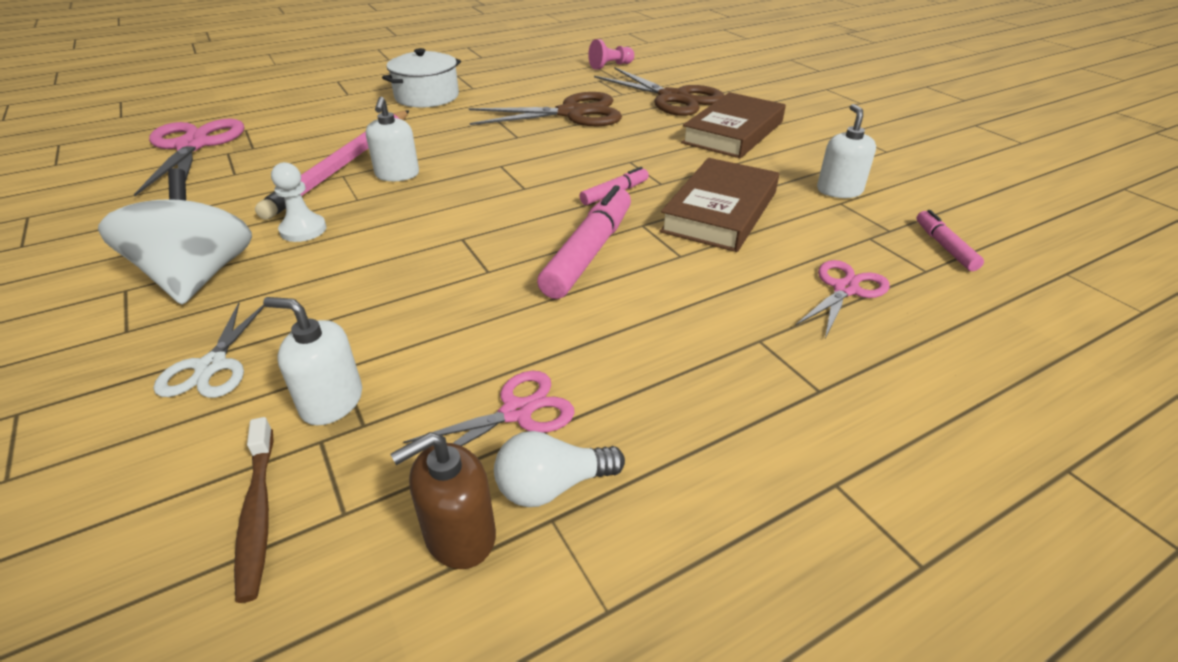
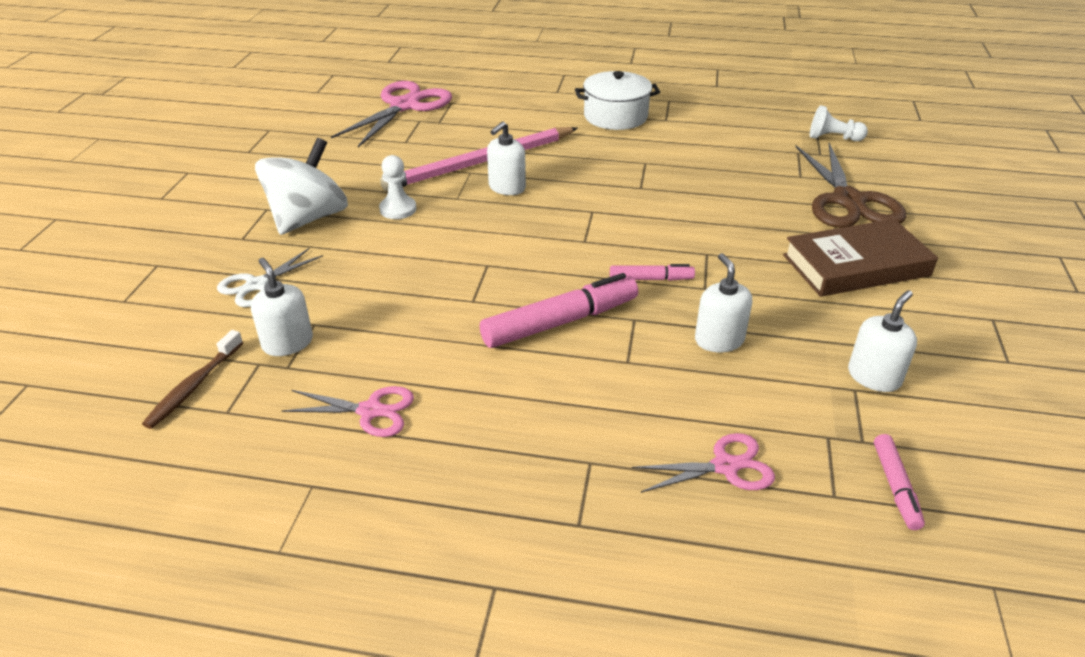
camera: 40 degrees right, 0 degrees up
brown soap dispenser [390,432,496,569] -> none
brown scissors [468,92,622,126] -> none
white light bulb [494,431,625,507] -> none
pink pawn [588,39,634,69] -> white pawn [810,105,868,141]
brown book [660,158,779,252] -> white soap dispenser [695,253,752,352]
pink marker [916,210,984,271] -> pink marker turned 150 degrees clockwise [874,434,925,530]

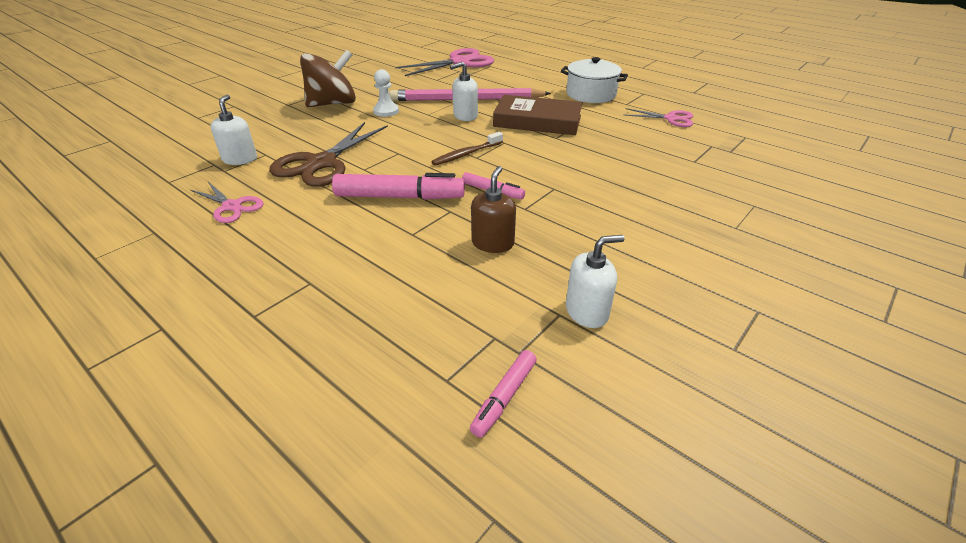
camera: 30 degrees right, 0 degrees up
brown toothbrush [142,330,243,429] -> brown toothbrush moved to [431,132,503,166]
white scissors [217,248,323,307] -> none
white spinning top [255,138,348,235] -> brown spinning top [300,50,356,107]
pink scissors [632,433,775,493] -> pink scissors moved to [624,108,693,127]
white soap dispenser [695,253,752,352] -> brown soap dispenser [471,166,516,253]
brown book [783,219,938,297] -> brown book moved to [493,95,583,135]
brown scissors [795,143,907,228] -> brown scissors moved to [269,122,388,187]
white pawn [810,105,868,141] -> none

